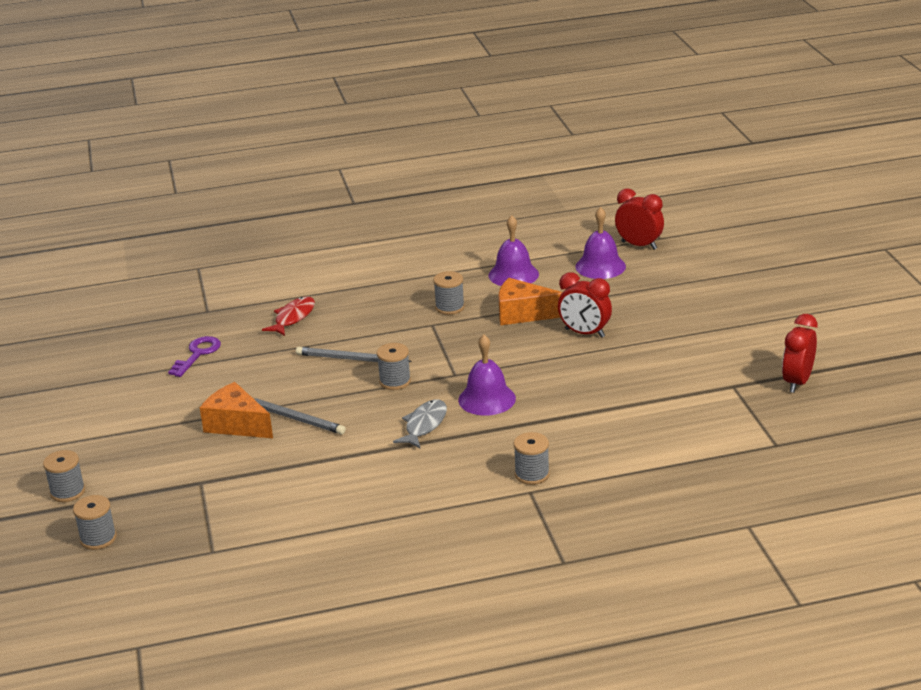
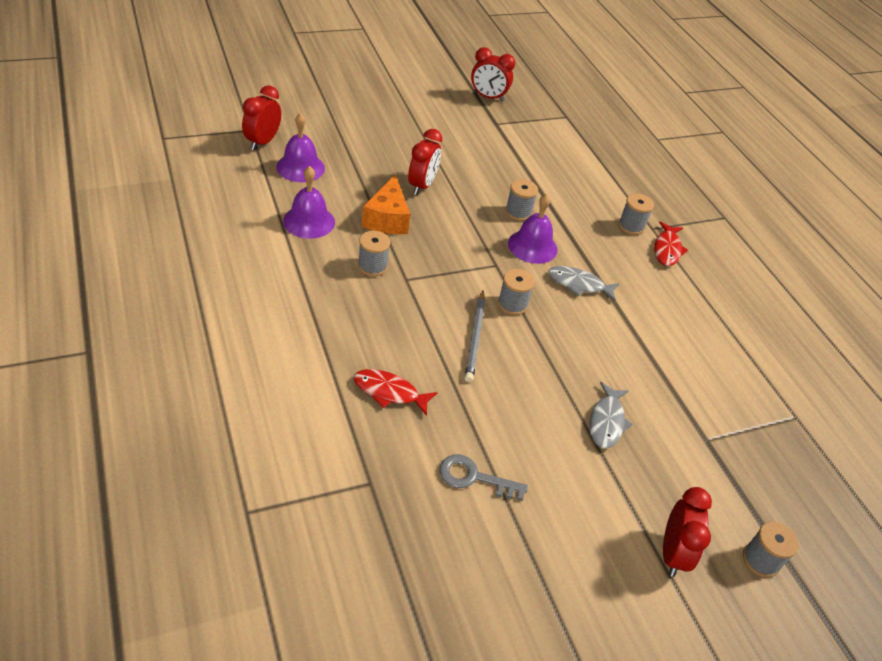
camera: 105 degrees left, 15 degrees up
grey spool [73,495,117,550] -> grey spool moved to [505,179,538,221]
purple key [168,336,221,377] -> grey key [439,454,528,501]
orange cheese [200,382,273,438] -> grey fish [590,382,632,448]
grey pencil [253,398,346,435] -> none
none -> red fish [654,221,688,266]
none -> red clock [663,487,712,577]

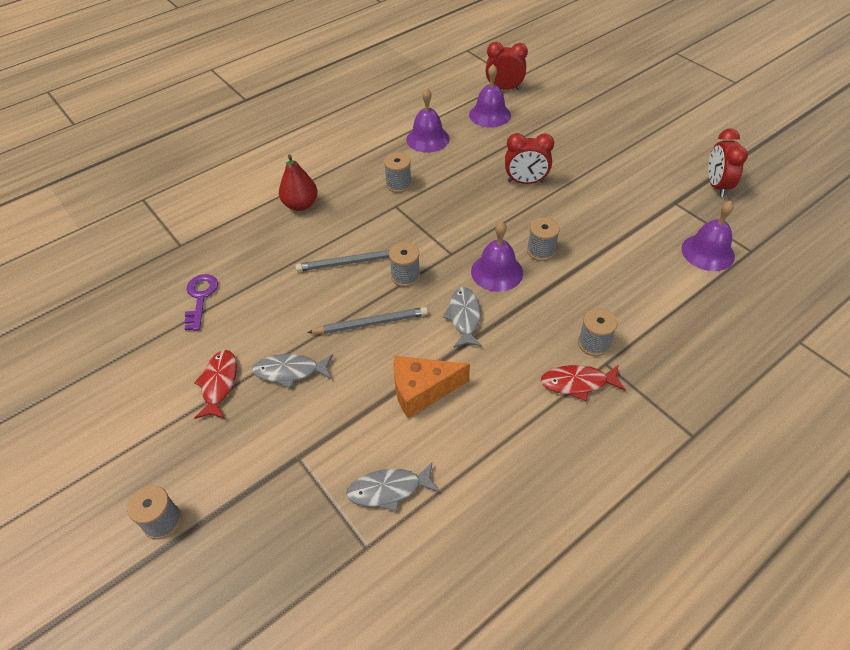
camera: 80 degrees right, 5 degrees up
red fish [354,369,438,416] -> red fish moved to [194,350,237,419]
orange cheese [362,175,410,234] -> orange cheese moved to [394,356,470,418]
grey key [439,454,528,501] -> purple key [185,274,218,331]
red clock [663,487,712,577] -> none
none -> red pear [279,154,318,211]
none -> grey pencil [307,307,428,334]
none -> grey fish [346,463,440,512]
none -> purple bell [681,201,735,271]

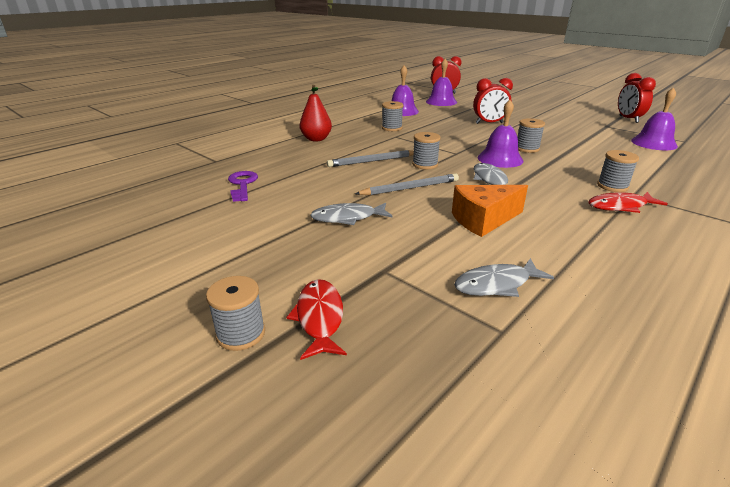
camera: 10 degrees left, 20 degrees down
red fish [194,350,237,419] -> red fish moved to [286,279,347,360]

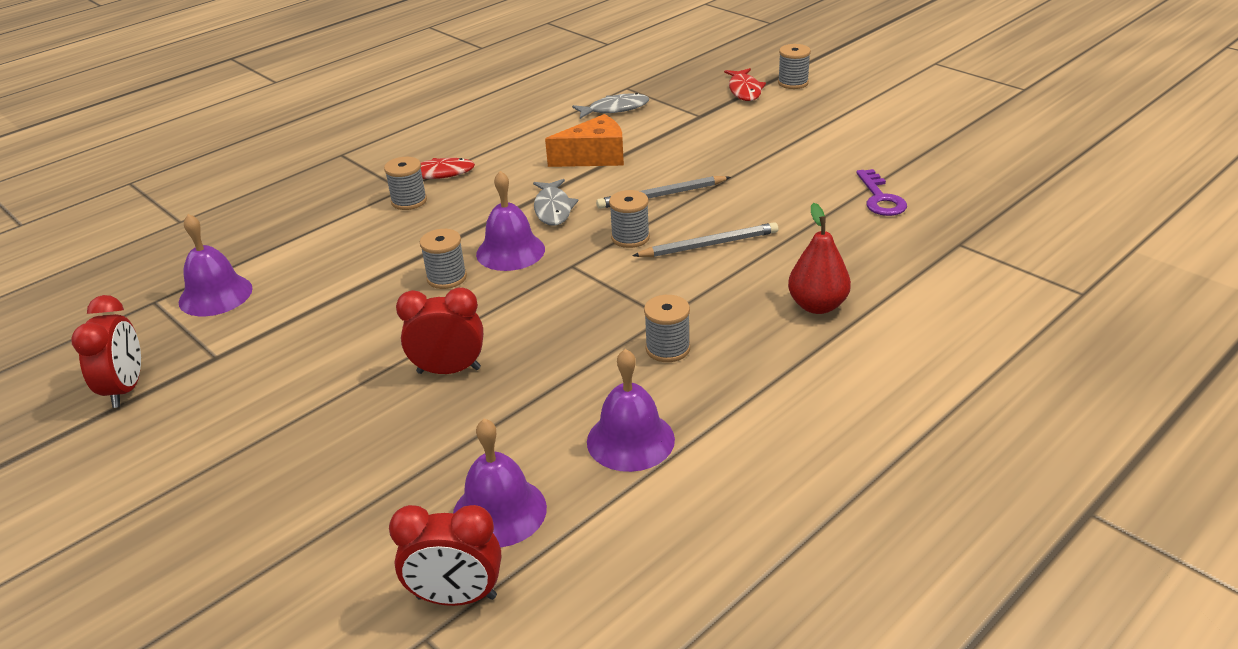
camera: 175 degrees left, 5 degrees up
grey fish [310,203,393,225] -> none

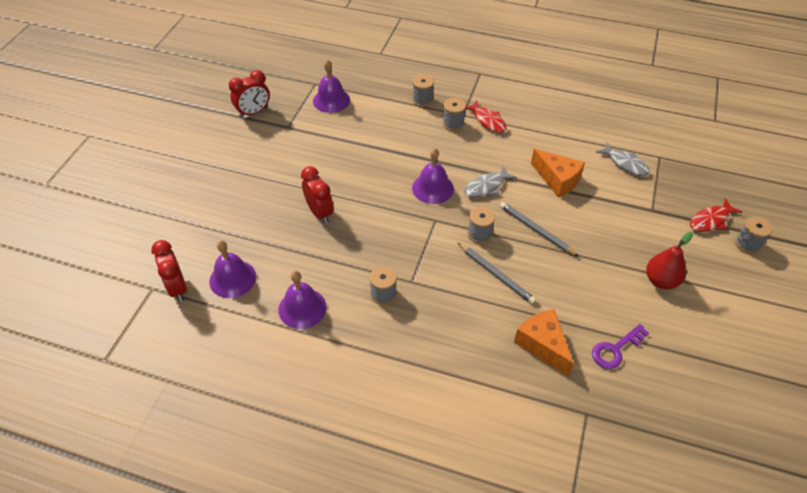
camera: 60 degrees right, 15 degrees up
grey spool [420,229,467,289] -> grey spool moved to [412,74,434,107]
red pear [788,203,851,314] -> red pear moved to [646,232,693,289]
none -> orange cheese [514,309,574,376]

